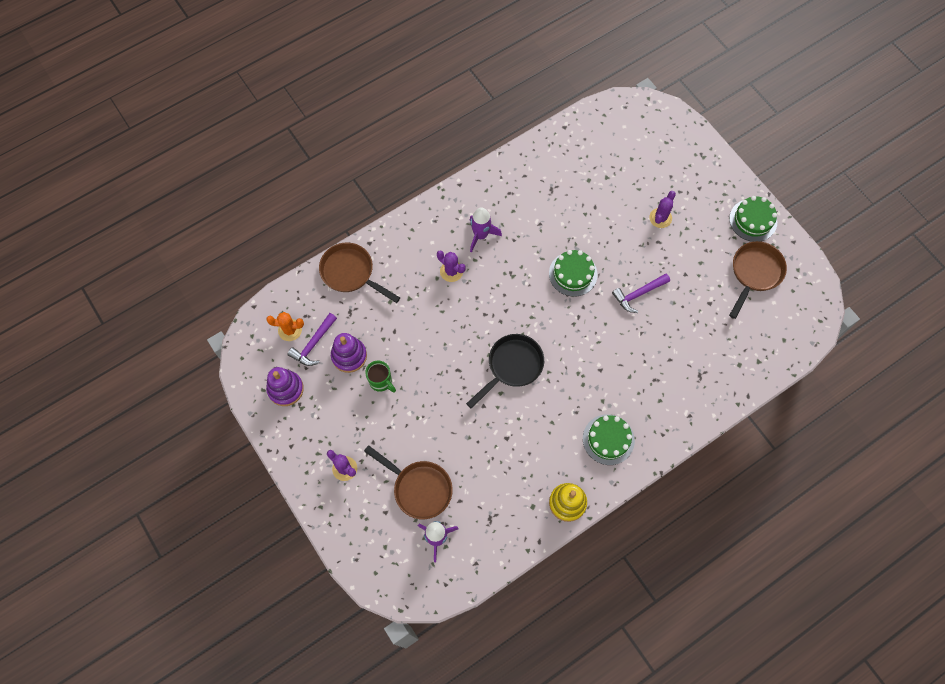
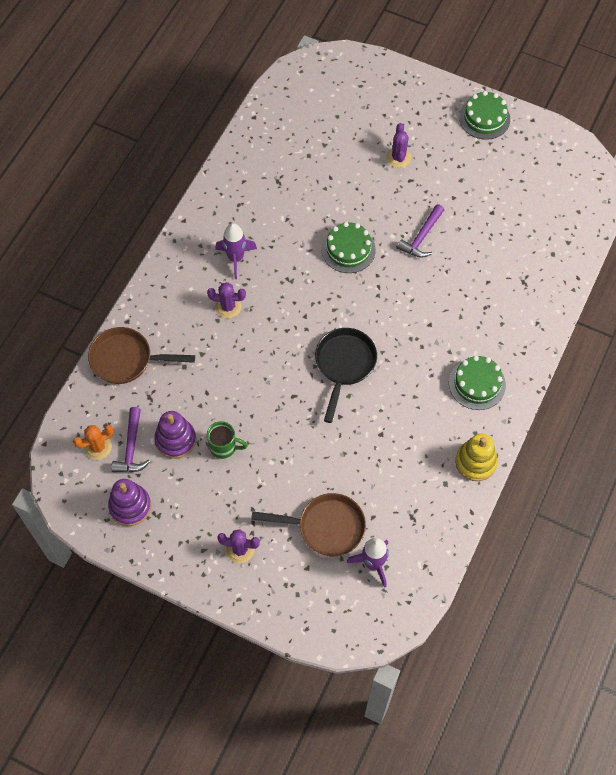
camera: 30 degrees left, 5 degrees down
brown pan [729,241,787,319] -> none

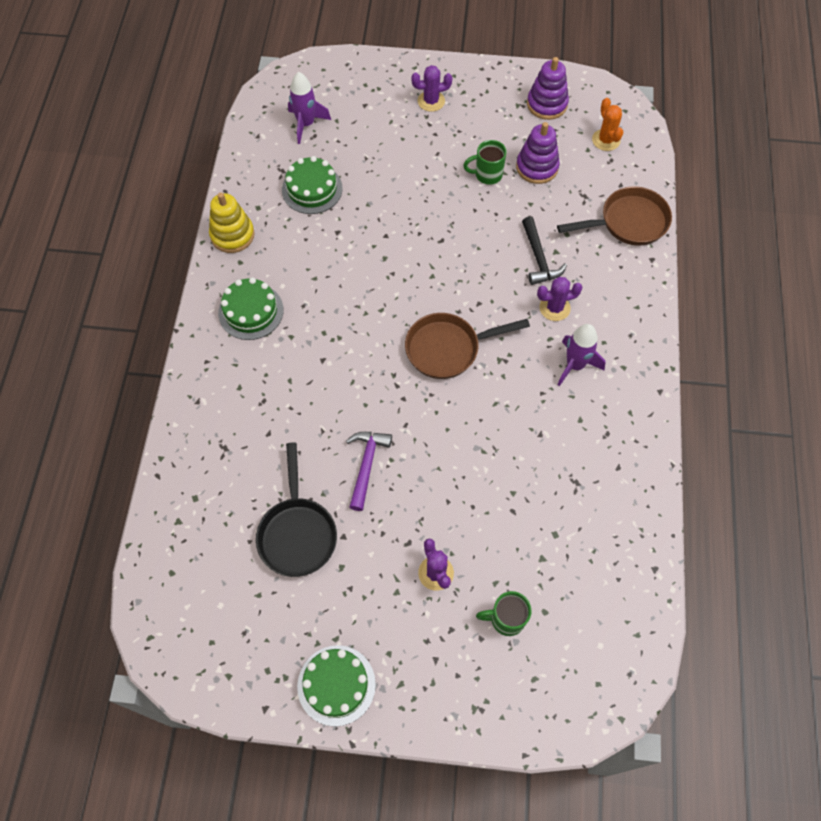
camera: 160 degrees right, 0 degrees up
orange cactus [73,425,114,460] -> orange cactus turned 60 degrees counterclockwise [592,98,623,151]
purple hammer [111,407,150,472] -> none
brown pan [251,493,366,556] -> brown pan moved to [405,313,530,379]
black pan [315,328,377,423] -> black pan moved to [256,442,337,577]
green cake [322,222,376,273] -> green cake moved to [282,156,343,214]
none -> green mug [476,591,532,636]
none -> black hammer [522,217,567,285]

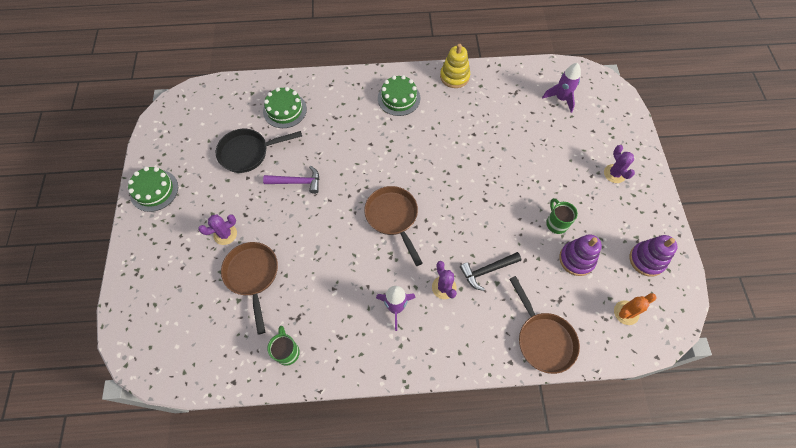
camera: 80 degrees right, 0 degrees up
green cake [282,156,343,214] -> green cake moved to [263,87,307,128]
green mug [476,591,532,636] -> green mug moved to [267,326,300,366]
none -> brown pan [221,242,278,335]

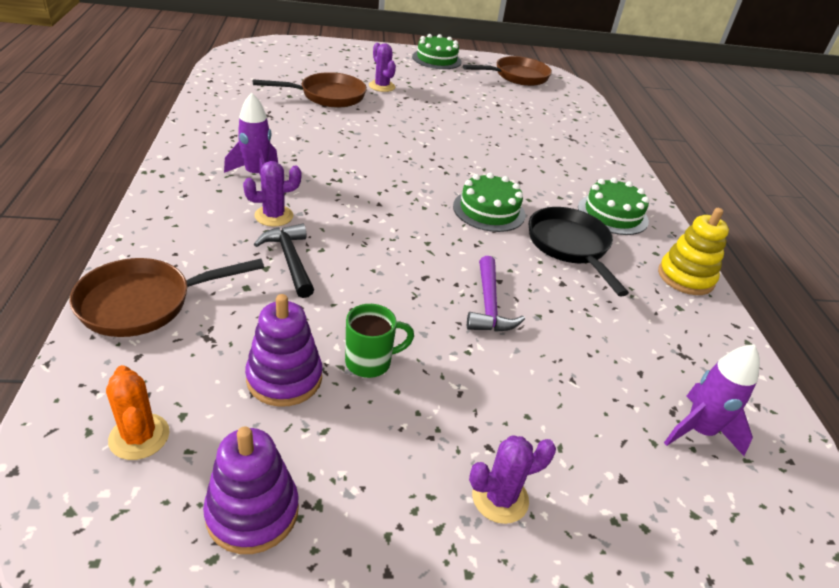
camera: 85 degrees right, 25 degrees down
black pan [216,129,302,173] -> black pan moved to [529,207,629,296]
green cake [263,87,307,128] -> green cake moved to [453,173,525,232]
purple hammer [263,166,319,194] -> purple hammer moved to [467,256,525,332]
green mug [267,326,300,366] -> none
brown pan [364,186,423,266] -> brown pan moved to [463,56,552,86]

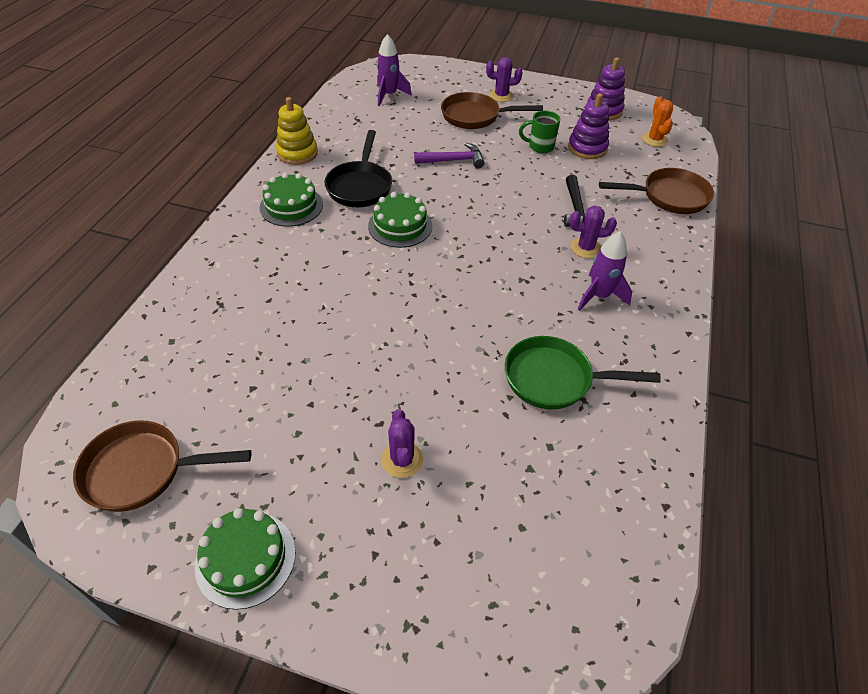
camera: 155 degrees left, 10 degrees up
brown pan [253,72,367,107] -> brown pan moved to [441,92,543,129]
purple hammer [467,256,525,332] -> purple hammer turned 60 degrees clockwise [414,143,485,168]
none -> green pan [505,336,661,410]

